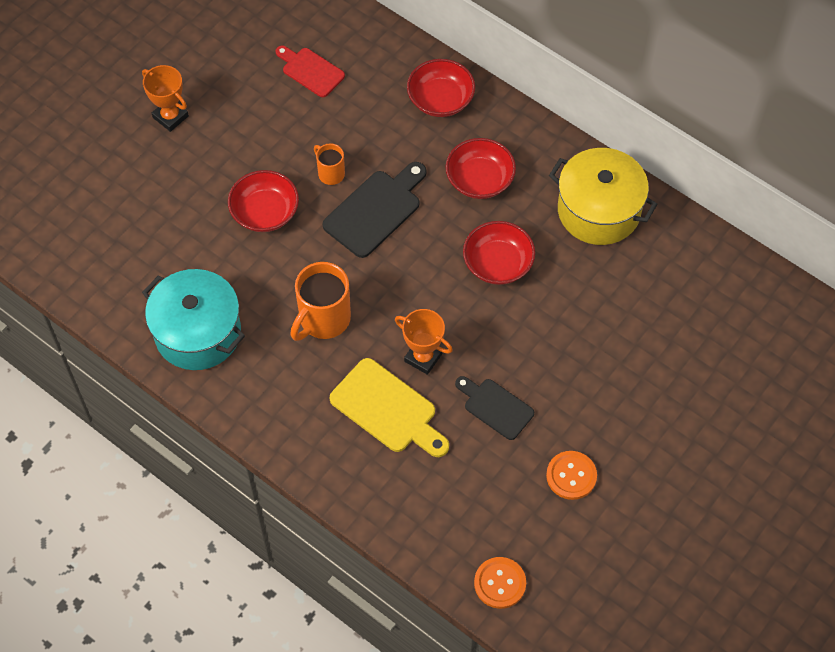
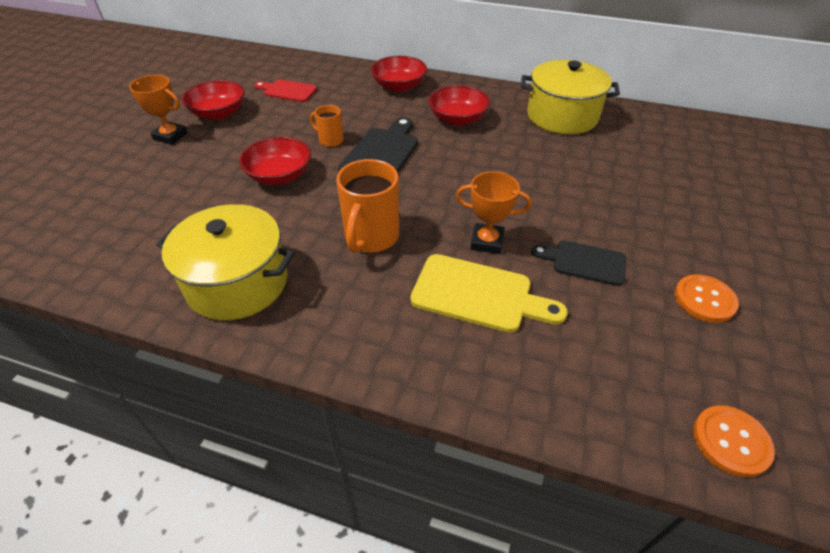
camera: 20 degrees left, 15 degrees down
turquoise pot [142,269,245,370] -> yellow pot [156,204,295,320]
red bowl [463,221,535,285] -> red bowl moved to [182,80,244,120]

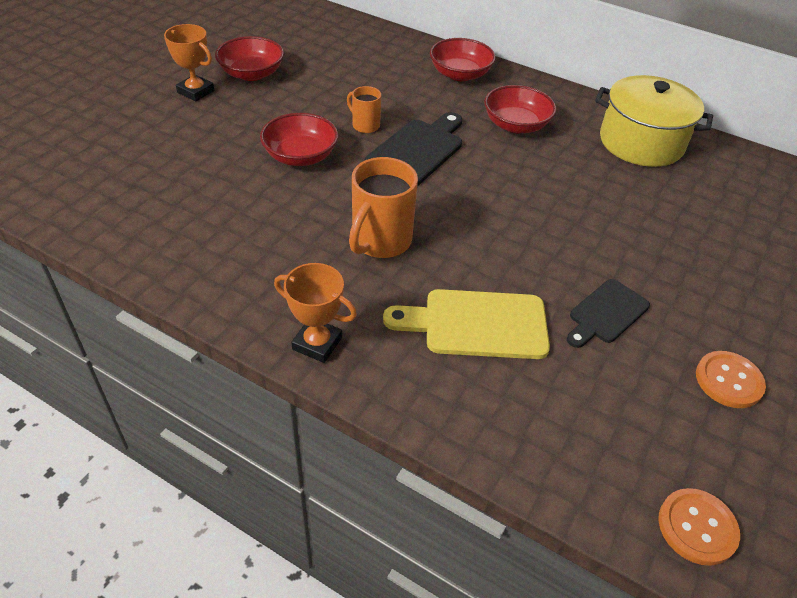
camera: 10 degrees right, 0 degrees up
yellow pot [156,204,295,320] -> none
red cutting board [254,79,317,102] -> none
yellow cutting board [410,254,568,333] -> yellow cutting board turned 150 degrees clockwise [383,289,550,359]
orange trophy [456,171,531,254] -> orange trophy moved to [274,263,357,363]
black cutting board [531,240,626,286] -> black cutting board turned 75 degrees counterclockwise [567,279,650,348]

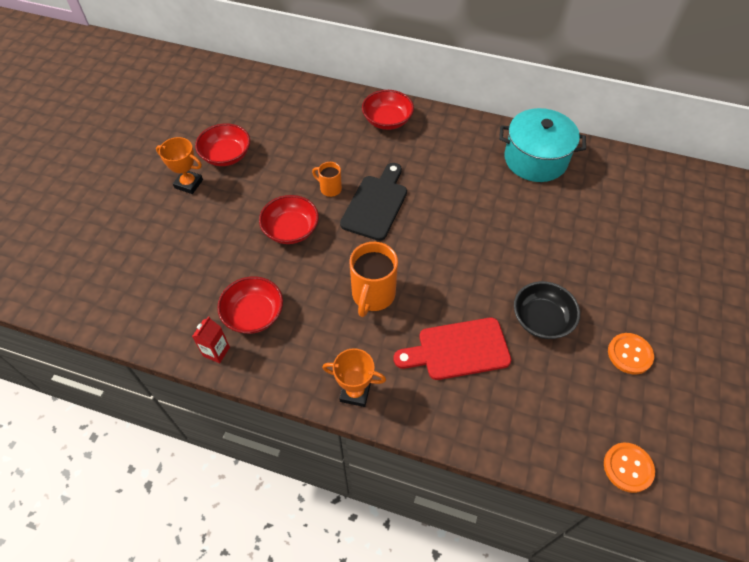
camera: 10 degrees left, 10 degrees up
yellow cutting board [383,289,550,359] -> red cutting board [394,318,511,380]
red bowl [484,85,556,133] -> red bowl moved to [217,276,283,334]
black cutting board [567,279,650,348] -> black bowl [514,281,580,339]
yellow pot [595,75,713,167] -> turquoise pot [499,108,586,182]
none -> red carton [192,316,230,363]

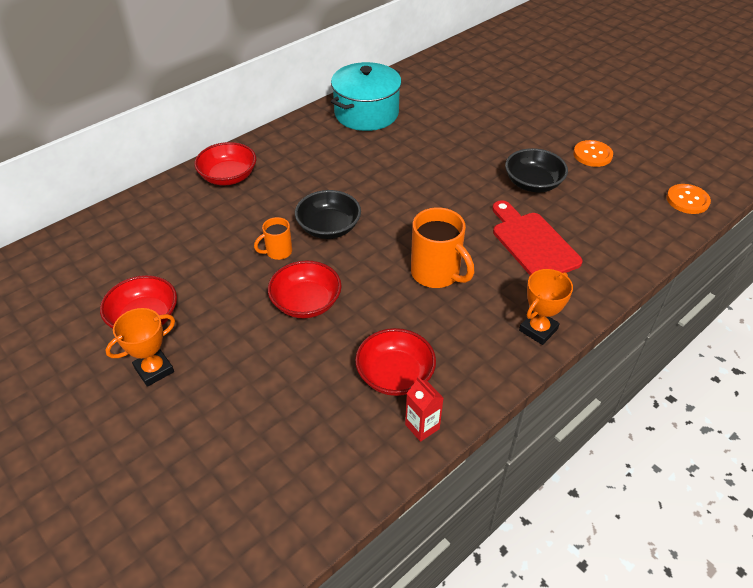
camera: 60 degrees left, 10 degrees down
black cutting board [340,163,407,241] -> black bowl [295,190,361,239]
red cutting board [394,318,511,380] -> red cutting board turned 135 degrees clockwise [492,200,583,276]

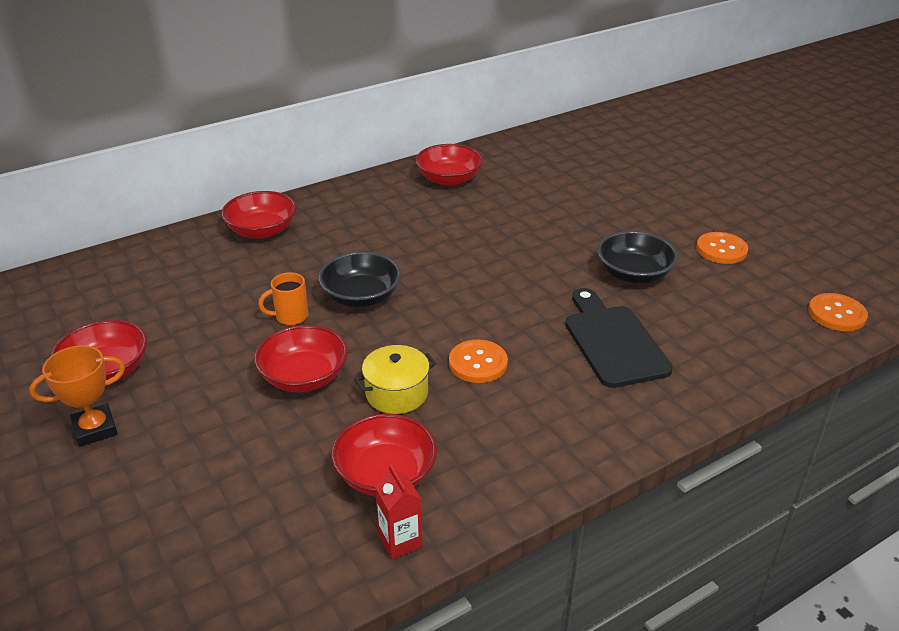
camera: 10 degrees right, 10 degrees down
turquoise pot [331,62,402,131] -> red bowl [416,144,483,186]
orange mug [411,207,474,288] -> orange button [449,340,508,383]
red cutting board [492,200,583,276] -> black cutting board [565,288,673,388]
orange trophy [519,269,573,345] -> none
none -> yellow pot [355,345,436,414]

